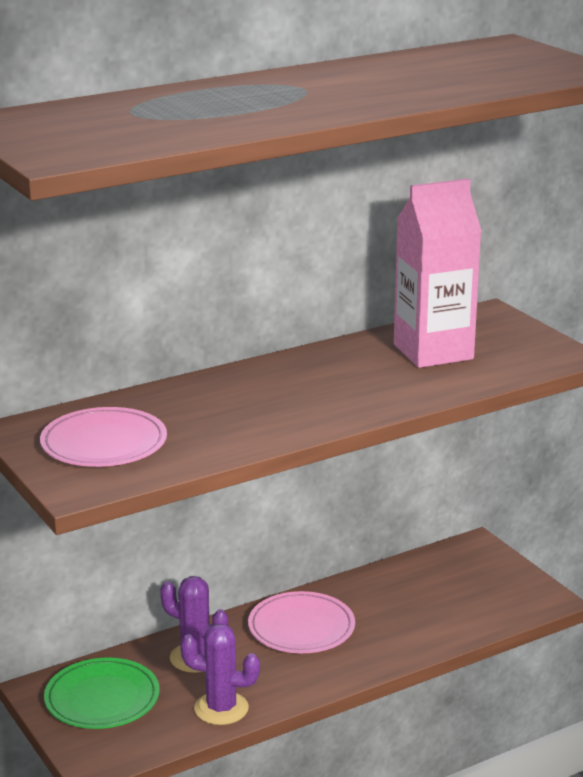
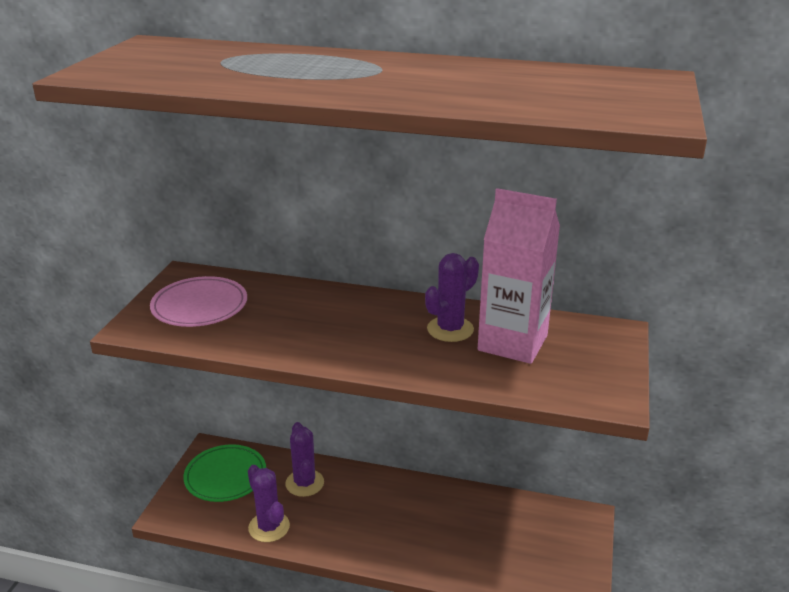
camera: 45 degrees right, 5 degrees up
pink plate [248,591,355,653] -> none
none -> purple cactus [425,253,479,342]

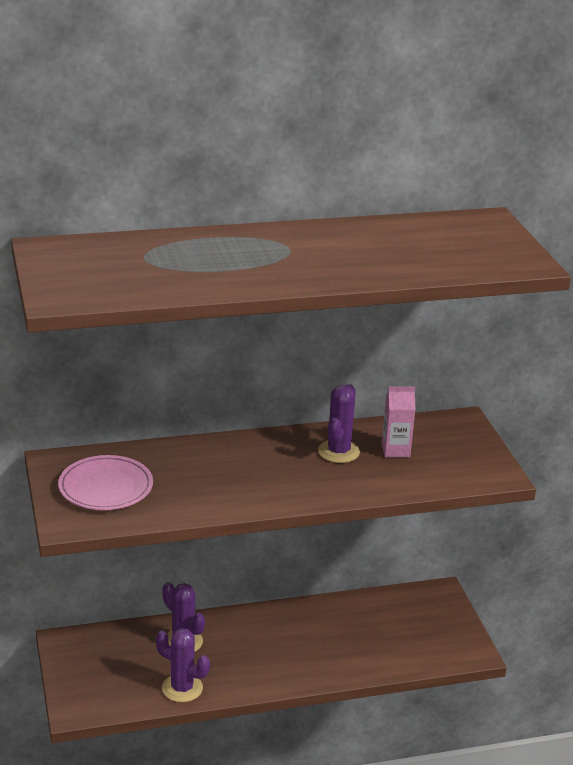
camera: 30 degrees left, 0 degrees up
green plate [183,444,266,502] -> none
pink carton [478,188,560,364] -> pink carton [382,386,416,458], size x0.53

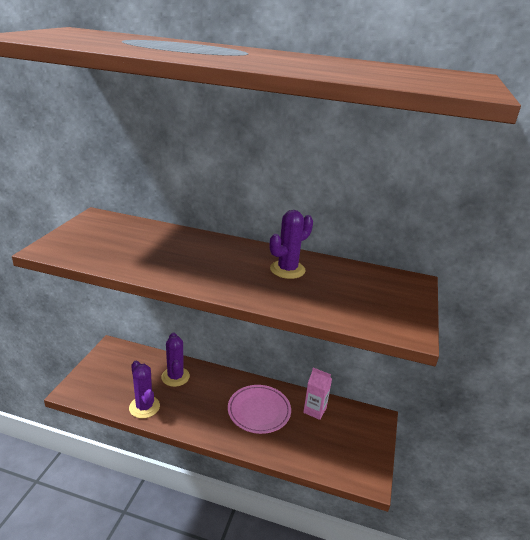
camera: 30 degrees right, 0 degrees up
pink plate [58,455,153,510] -> pink plate moved to [228,385,291,434]
pink carton [382,386,416,458] -> pink carton moved to [303,368,332,420]

